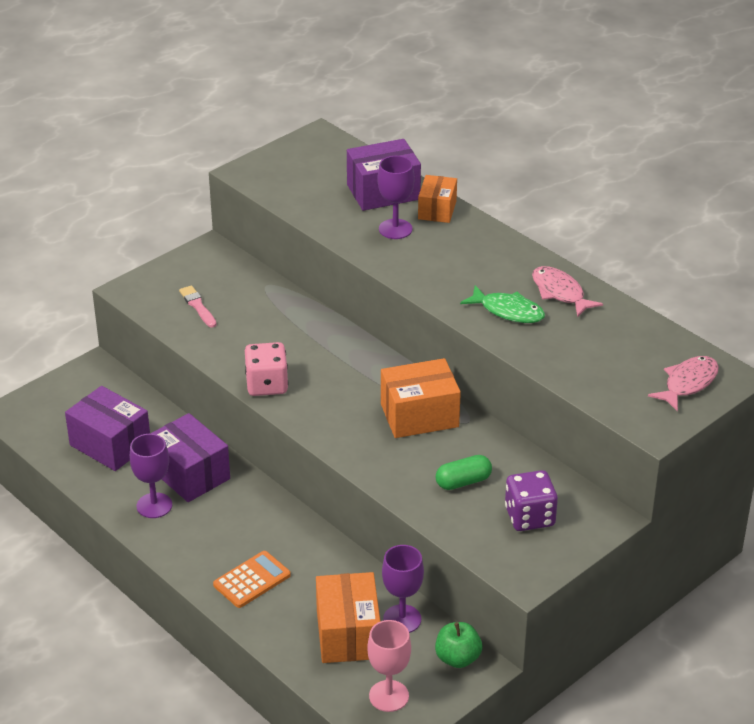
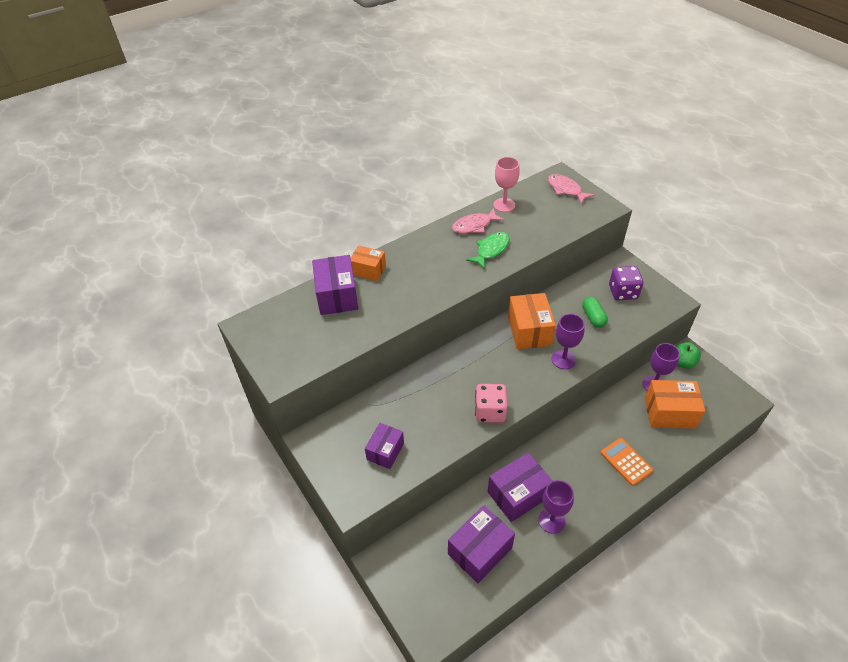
camera: 80 degrees left, 10 degrees up
pink brush [179,285,216,328] -> purple box [365,423,404,469]
pink goblet [367,620,411,712] -> pink goblet moved to [493,157,520,212]
purple goblet [377,156,415,239] -> purple goblet moved to [551,314,585,369]

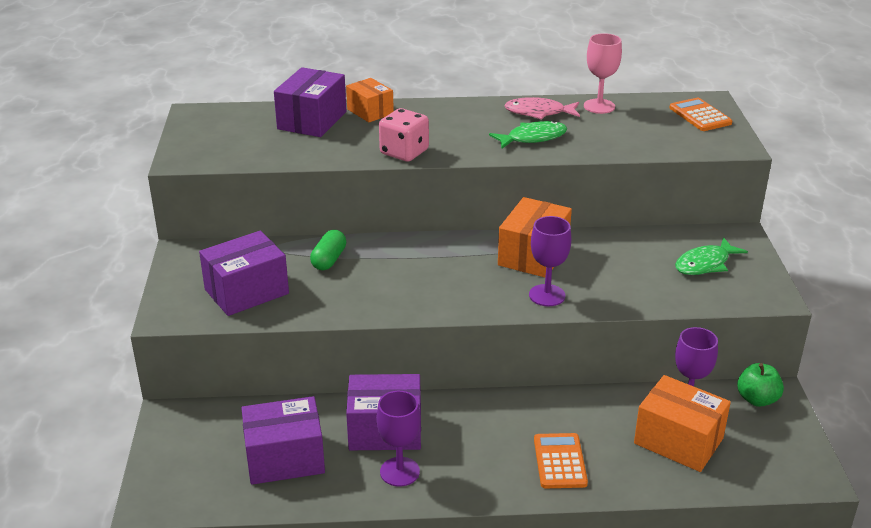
camera: 30 degrees right, 15 degrees down
purple box [365,423,404,469] -> purple box [199,231,289,316], size x1.56
pink dice [475,384,507,423] -> pink dice moved to [379,108,429,162]
pink fish [548,174,595,204] -> orange calculator [669,98,733,131]
green capsule [582,297,608,328] -> green capsule moved to [310,230,346,270]
purple dice [609,266,643,300] -> green fish [675,237,748,275]

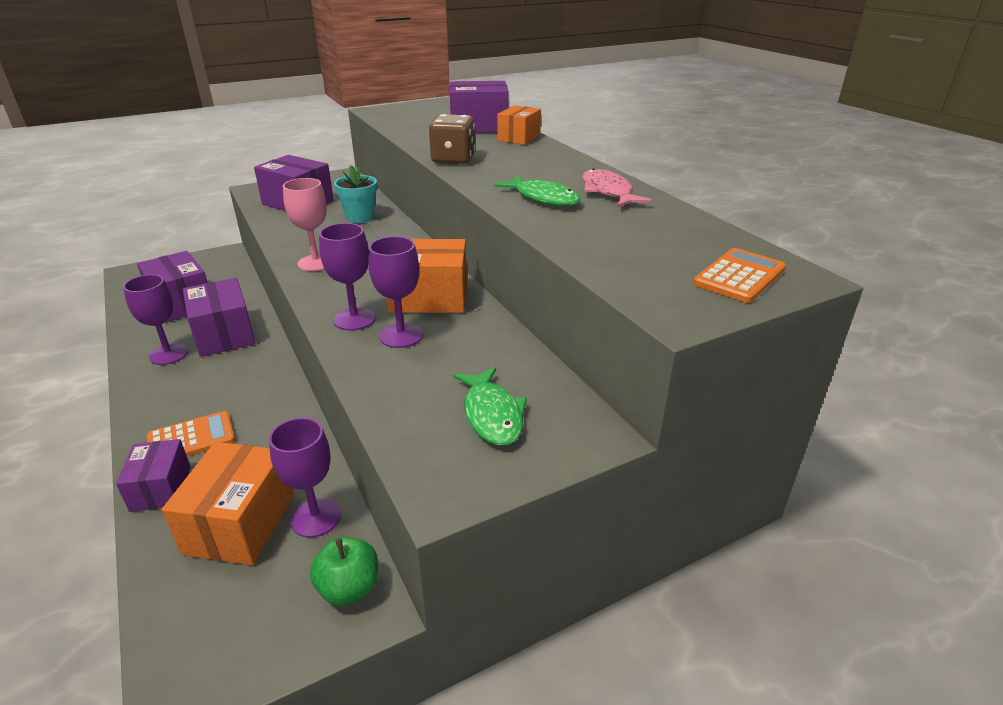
camera: 65 degrees right, 0 degrees up
green capsule [310,230,346,270] -> turquoise flower pot [334,165,377,223]
pink dice [379,108,429,162] -> brown dice [429,114,475,164]
pink goblet [584,33,622,114] -> pink goblet moved to [283,178,327,271]
green fish [675,237,748,275] -> green fish turned 135 degrees counterclockwise [453,367,527,445]
none -> purple box [116,439,191,512]
none -> purple goblet [369,236,423,348]

